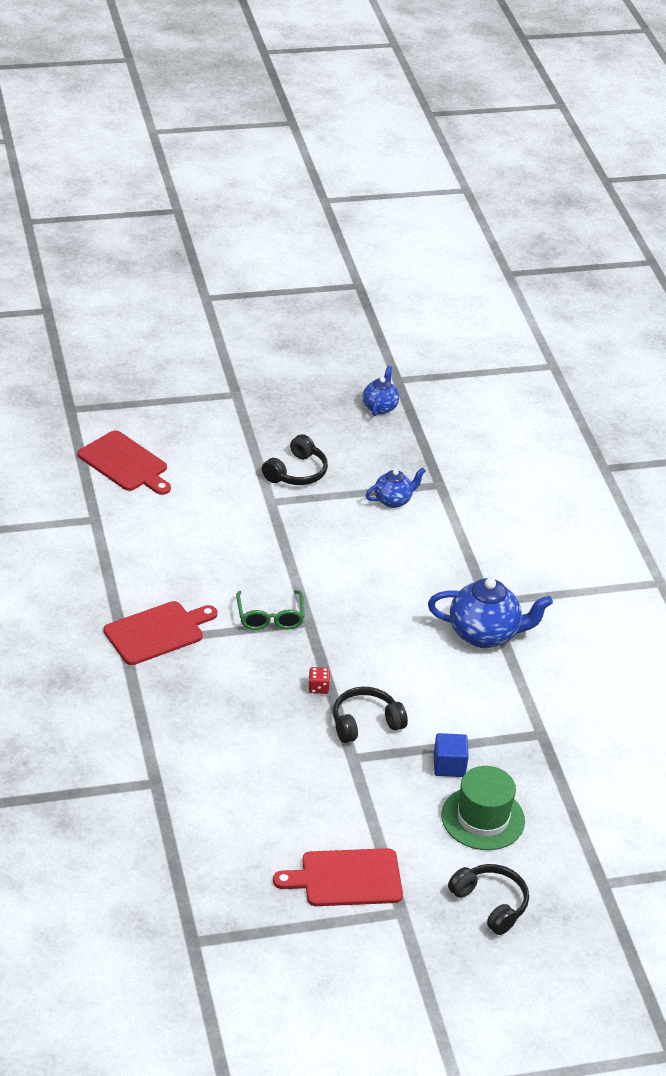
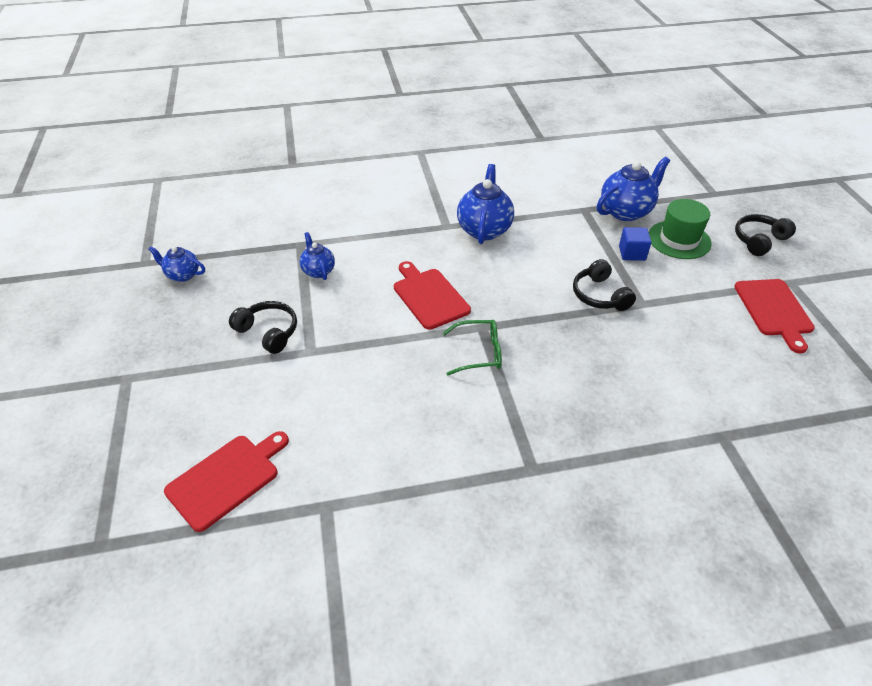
camera: 85 degrees left, 5 degrees up
red cutting board [104,601,217,665] -> red cutting board moved to [394,261,471,330]
red dice [308,667,330,694] -> none
none -> blue teapot [597,157,670,221]

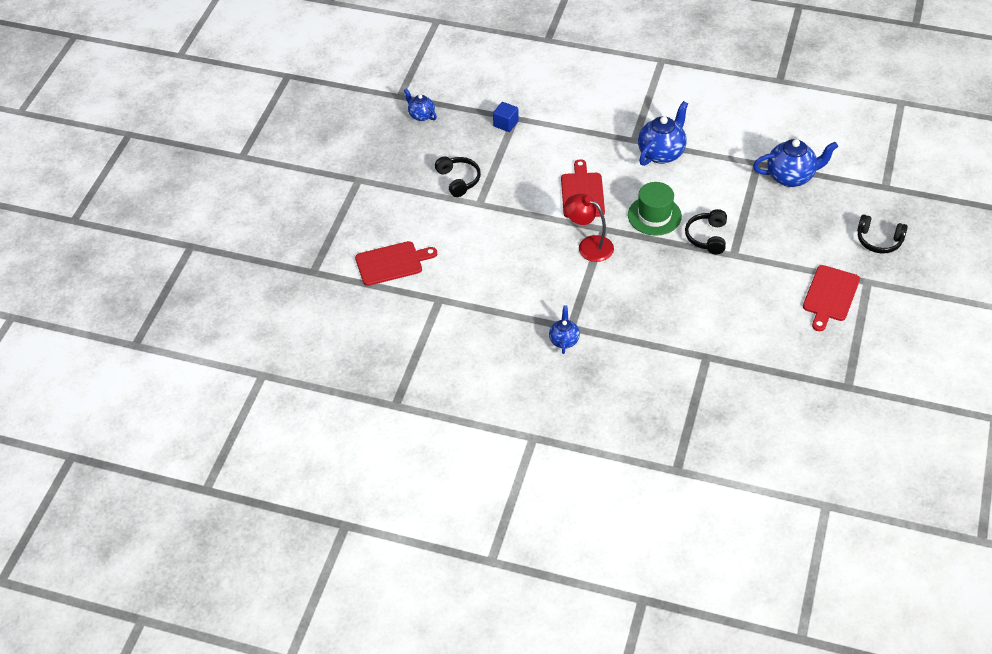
camera: 30 degrees right, 5 degrees up
blue teapot [300,232,335,280] -> blue teapot moved to [549,305,580,354]
green glasses [443,320,502,375] -> red lamp [564,194,614,262]
blue cube [619,227,651,261] -> blue cube moved to [493,102,519,132]
green hat [649,199,712,259] -> green hat moved to [628,182,682,236]
black headphones [735,214,796,256] -> black headphones turned 150 degrees counterclockwise [857,214,908,254]

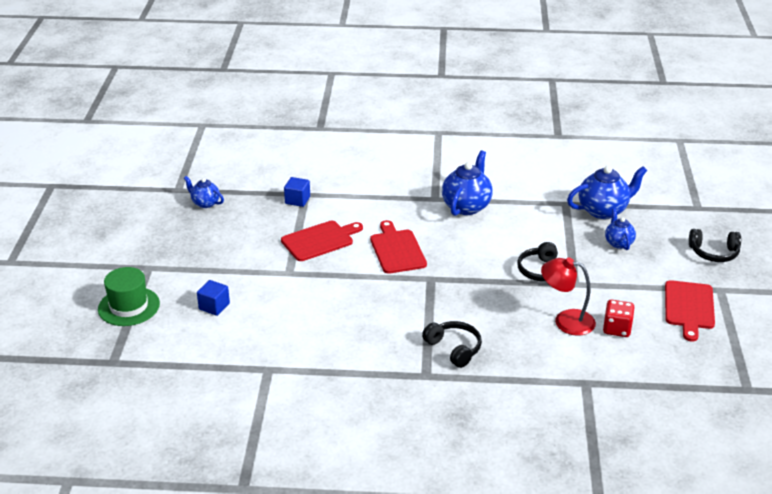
camera: 15 degrees left, 15 degrees down
red cutting board [355,241,437,286] -> red cutting board moved to [281,221,363,261]
black headphones [435,156,481,197] -> black headphones moved to [422,321,482,368]
blue teapot [549,305,580,354] -> blue teapot moved to [605,209,636,250]
red lamp [564,194,614,262] -> red lamp moved to [541,257,596,336]
green hat [628,182,682,236] -> green hat moved to [98,267,160,326]
none -> blue cube [197,280,230,316]
none -> red dice [603,300,635,337]

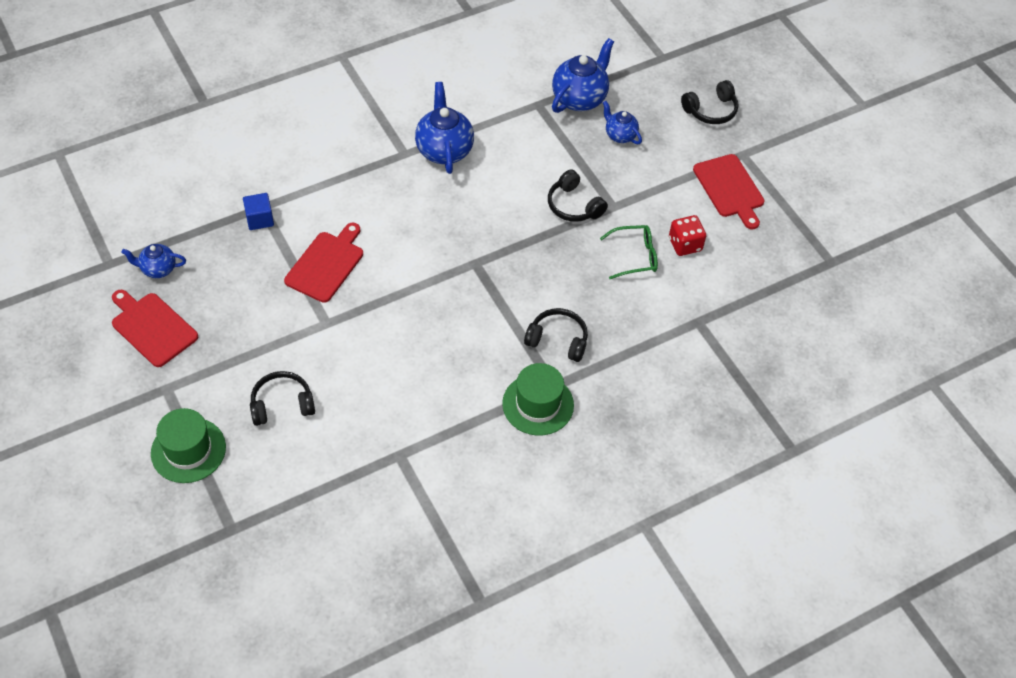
camera: 35 degrees left, 20 degrees up
blue cube [197,280,230,316] -> black headphones [250,371,315,426]
red cutting board [370,220,427,274] -> red cutting board moved to [112,290,198,367]
red lamp [541,257,596,336] -> green glasses [600,225,658,279]
none -> green hat [502,363,574,436]

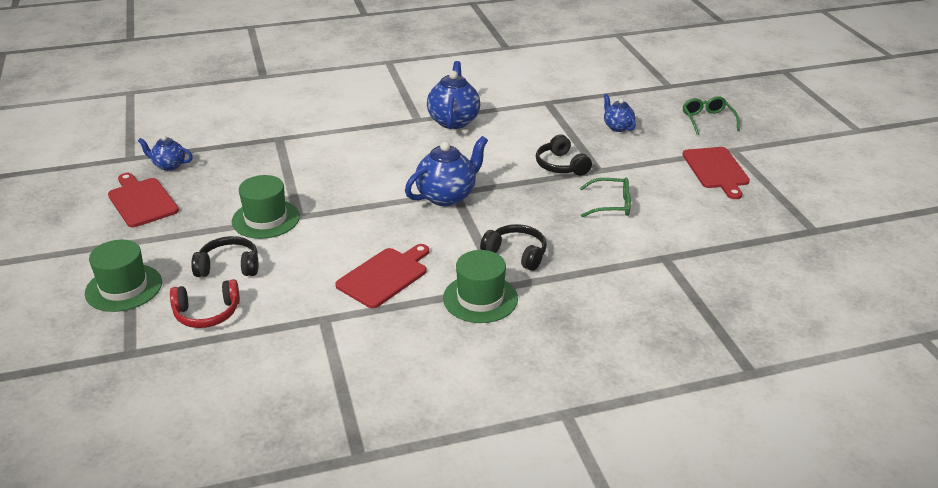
camera: 15 degrees right, 20 degrees down
blue cube [243,193,274,230] -> none
red cutting board [284,223,363,303] -> red cutting board moved to [335,244,429,308]
blue teapot [552,38,614,113] -> blue teapot moved to [405,136,488,206]
red dice [669,215,706,256] -> none
black headphones [681,80,738,124] -> green glasses [683,96,740,134]
none -> red headphones [170,279,240,328]
none -> green hat [232,175,300,239]

